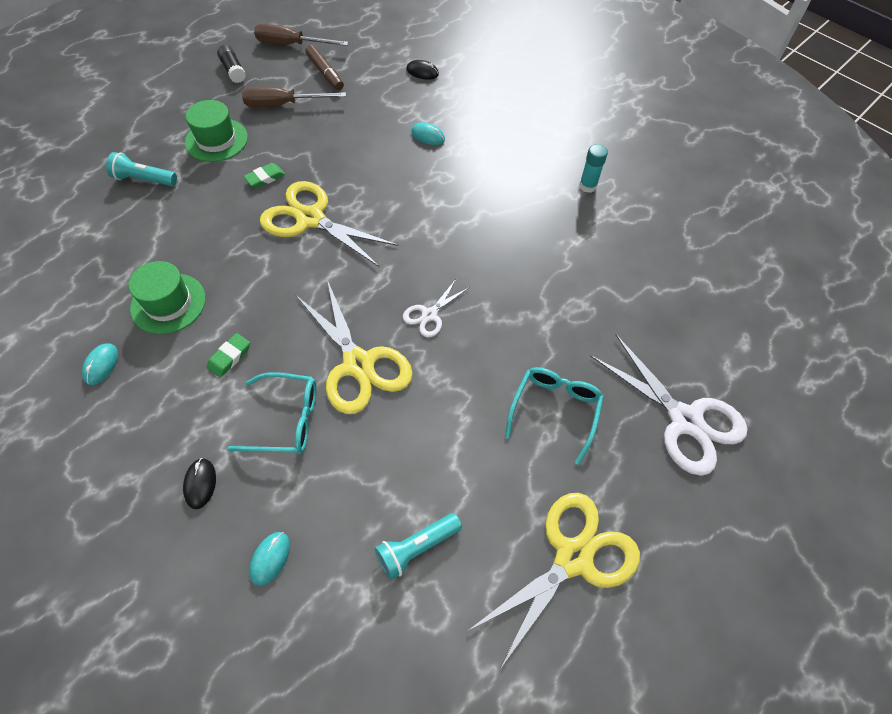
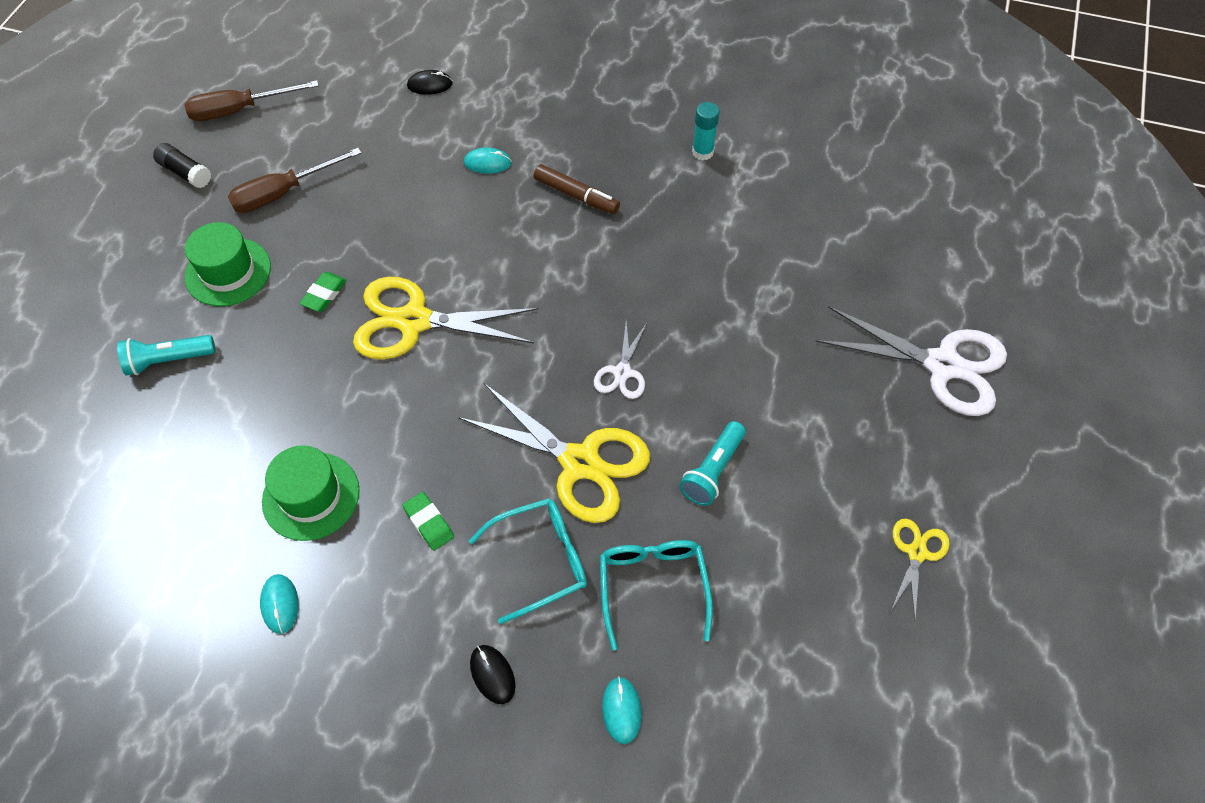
camera: 25 degrees left, 0 degrees up
green eraser [207,333,250,377] -> green eraser turned 45 degrees counterclockwise [402,492,454,551]
brown marker [305,45,344,90] -> brown marker moved to [533,164,620,214]
turquoise flashlight [375,513,462,580] -> turquoise flashlight moved to [679,421,746,506]
yellow scissors [469,493,640,669] -> yellow scissors [890,519,950,618], size x0.50
turquoise glasses [505,367,604,465] -> turquoise glasses moved to [600,540,713,651]

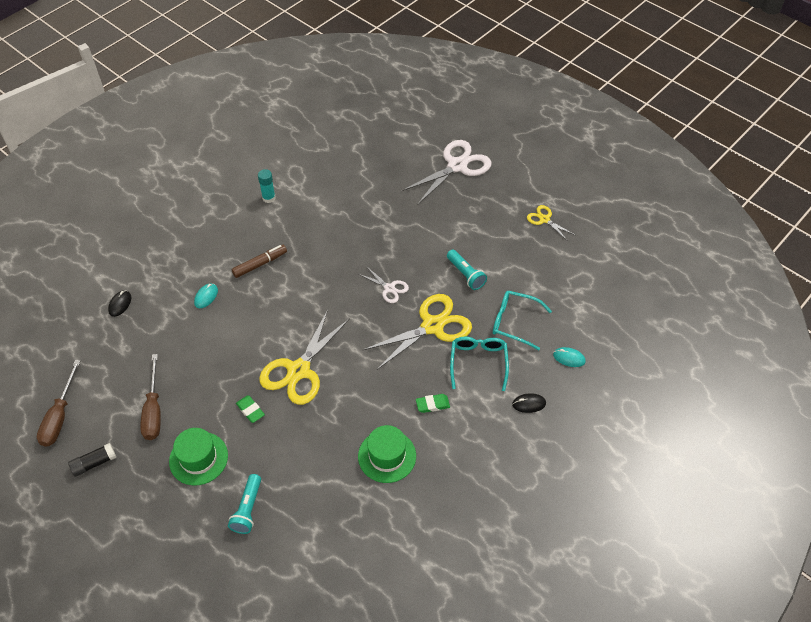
camera: 65 degrees left, 5 degrees down
turquoise mouse [260,574,299,634] -> none

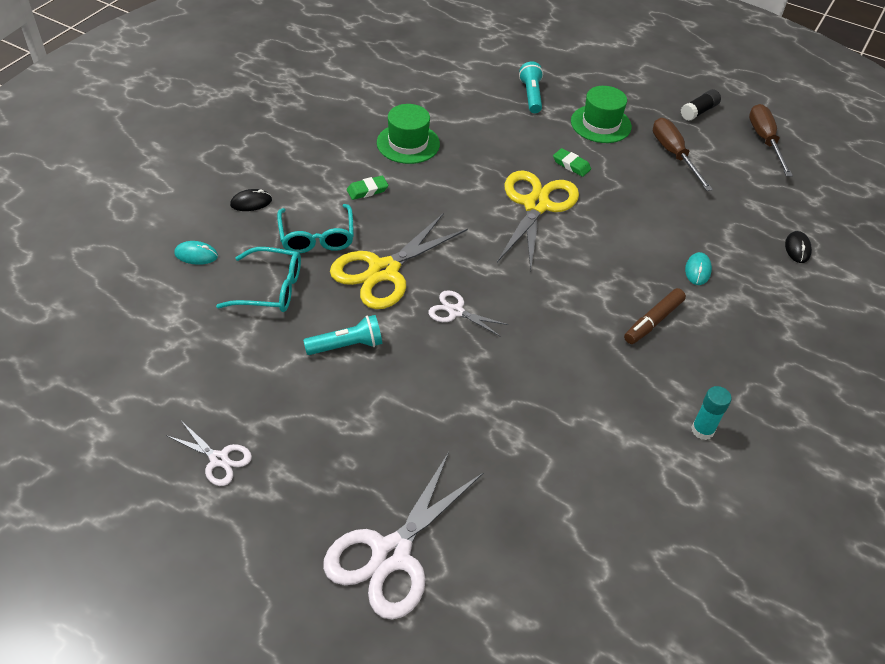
camera: 165 degrees right, 5 degrees down
turquoise flashlight [447,250,487,290] -> turquoise flashlight turned 120 degrees clockwise [303,315,382,355]
yellow scissors [527,205,575,241] -> white scissors [167,421,252,486]

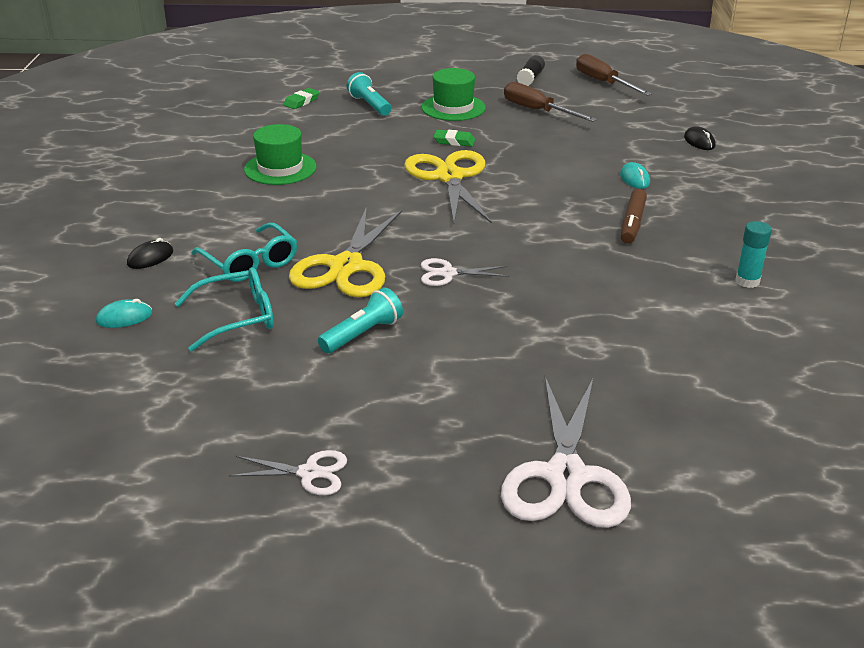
camera: 25 degrees left, 15 degrees down
green eraser [347,176,389,200] -> green eraser moved to [283,88,319,109]

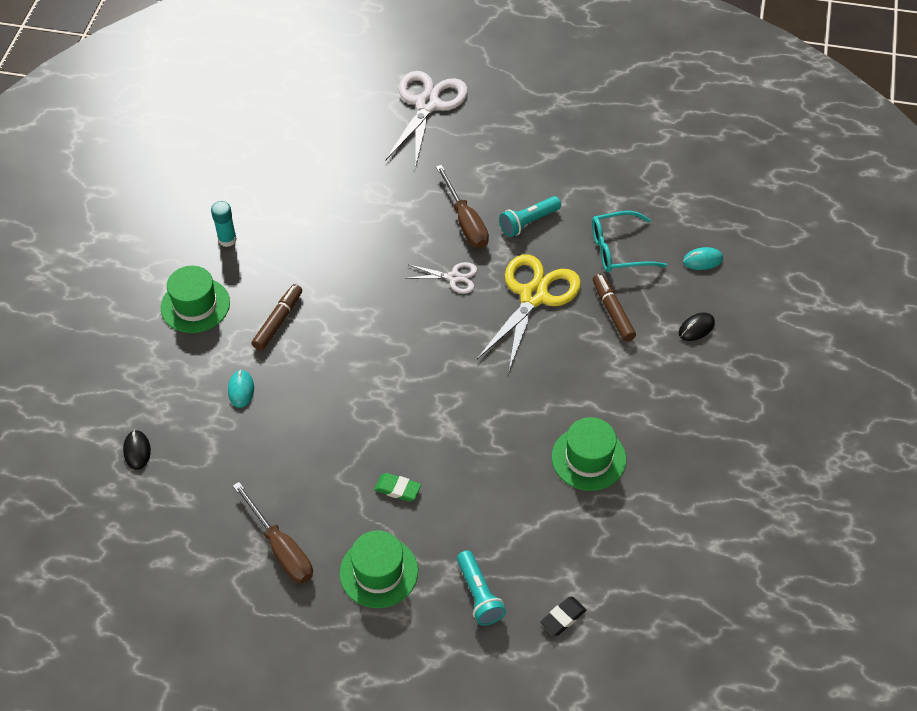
camera: 170 degrees left, 20 degrees up
turquoise glasses [192,223,297,282] -> brown marker [593,274,636,342]
white scissors [229,450,347,495] -> none
green eraser [283,88,319,109] -> black eraser [540,596,586,636]
yellow scissors [404,150,492,224] -> none
black glue stick [517,55,545,86] -> none
brown screwdriver [576,54,652,96] -> brown screwdriver moved to [436,165,489,248]
none -> green hat [161,266,230,333]

